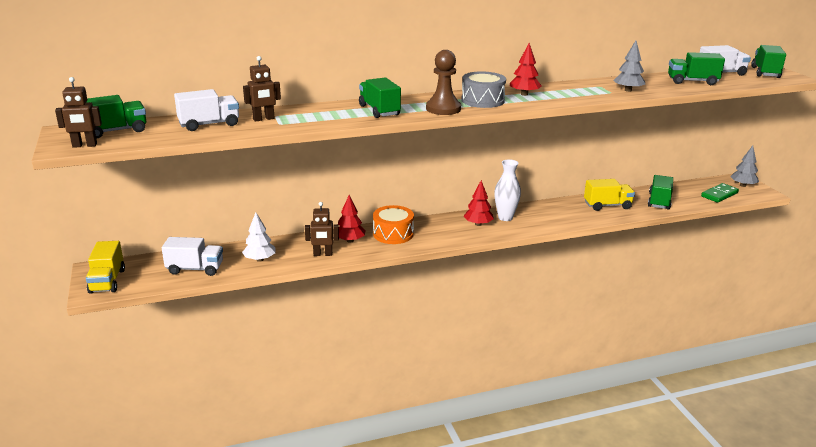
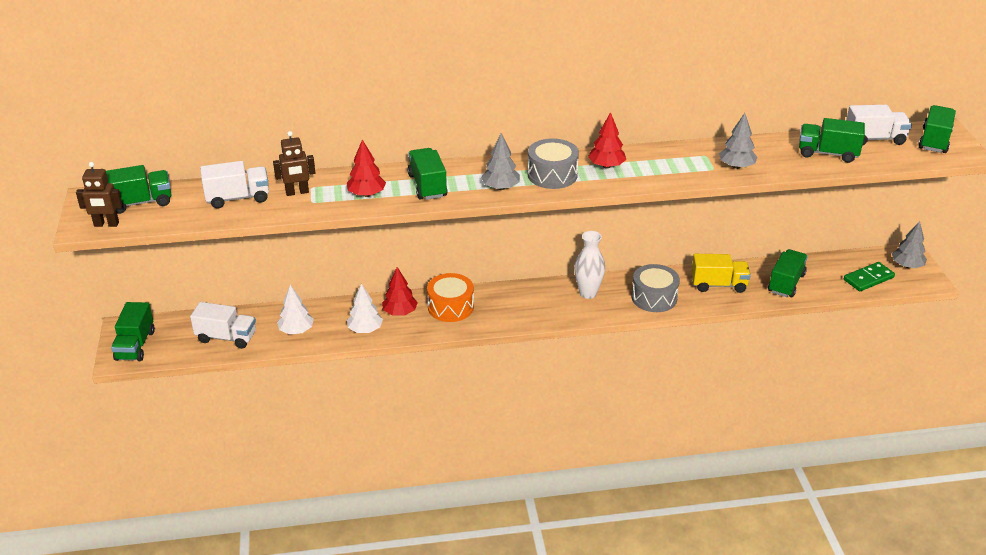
camera: 10 degrees right, 10 degrees up
yellow truck [86,241,125,294] -> green truck [111,302,155,361]
brown robot [305,202,339,256] -> white tree [347,284,383,333]
brown pawn [426,50,461,115] -> grey tree [481,133,520,190]
red tree [463,180,494,226] -> red tree moved to [347,139,386,197]
none -> grey drum [631,264,680,312]

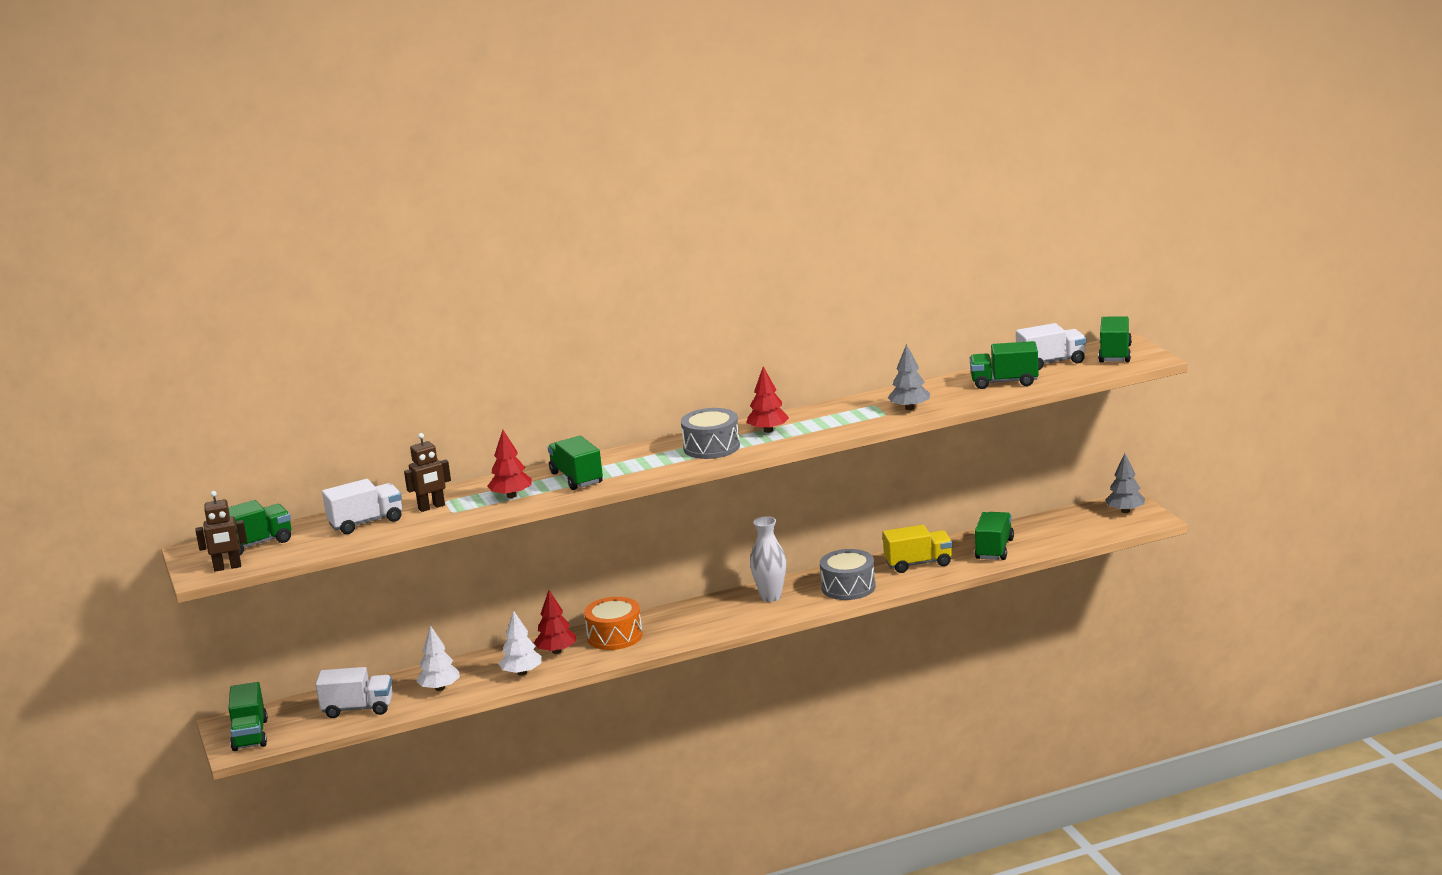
camera: 10 degrees left, 15 degrees down
grey tree [481,133,520,190] -> none
green domino [844,262,895,291] -> none

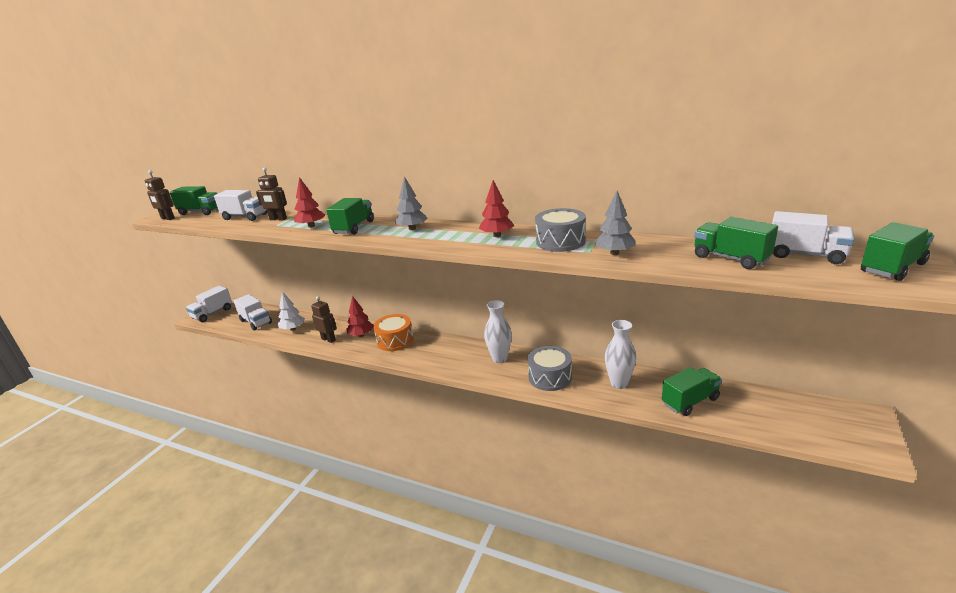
camera: 45 degrees right, 5 degrees up
green truck [229,682,268,751] -> white truck [186,286,232,322]
white tree [499,611,542,676] -> brown robot [311,296,337,343]
grey drum [681,408,740,459] -> grey drum moved to [535,208,586,252]
yellow truck [883,525,952,573] -> white vase [605,320,636,389]
grey tree [1105,453,1145,513] -> grey tree moved to [395,176,428,230]

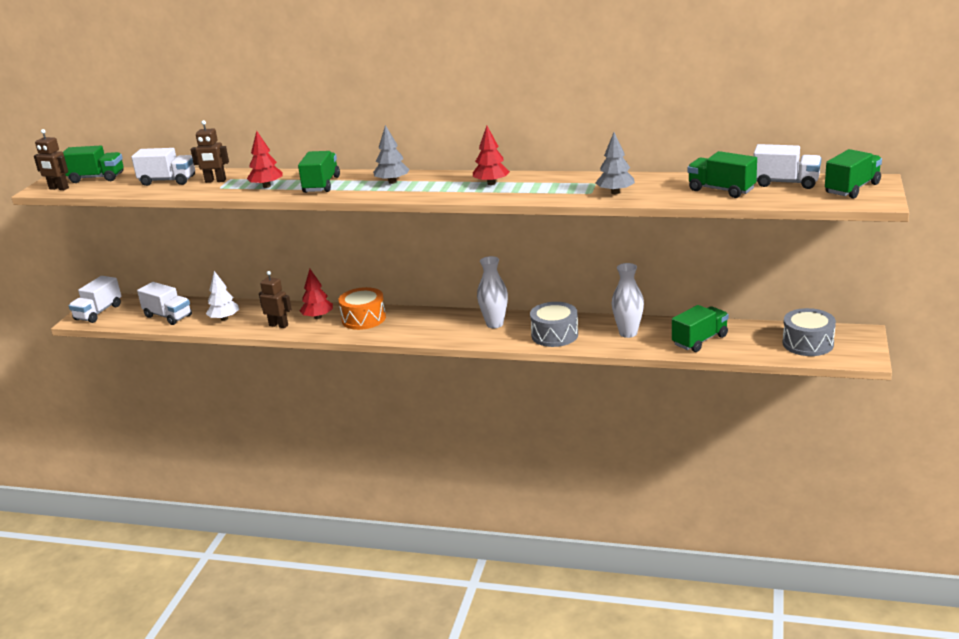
camera: 10 degrees left, 0 degrees up
grey drum [535,208,586,252] -> grey drum moved to [783,308,836,356]

